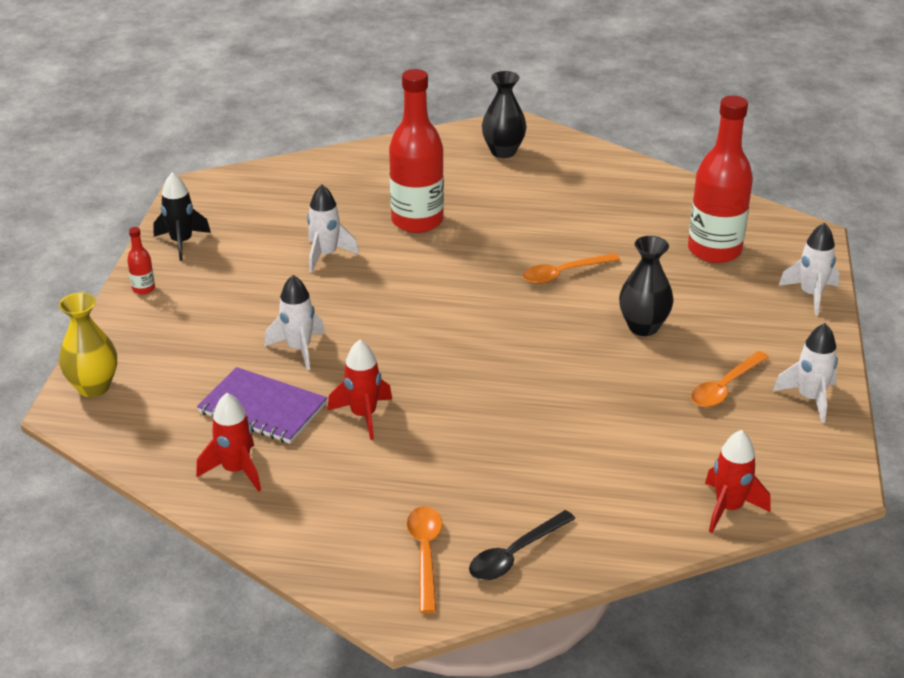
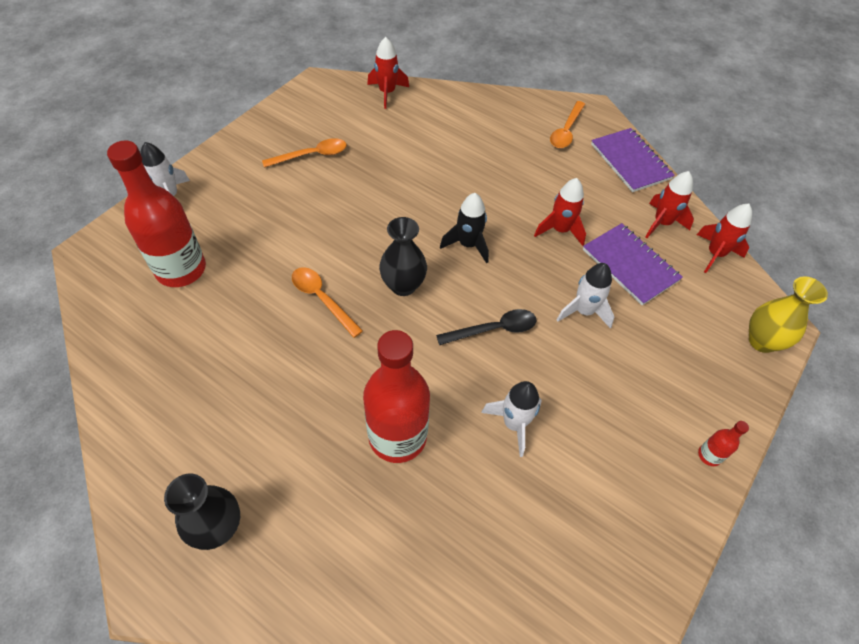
camera: 155 degrees left, 20 degrees up
black rocket [153,172,211,261] -> black rocket moved to [440,193,489,263]
black spoon [469,510,576,581] -> black spoon moved to [436,309,537,345]
orange spoon [523,253,620,284] -> orange spoon turned 135 degrees counterclockwise [292,267,363,338]
black vase [619,236,673,336] -> black vase moved to [379,217,427,296]
white rocket [773,323,838,423] -> none
none -> purple notebook [591,128,675,192]
none -> red rocket [697,204,752,273]

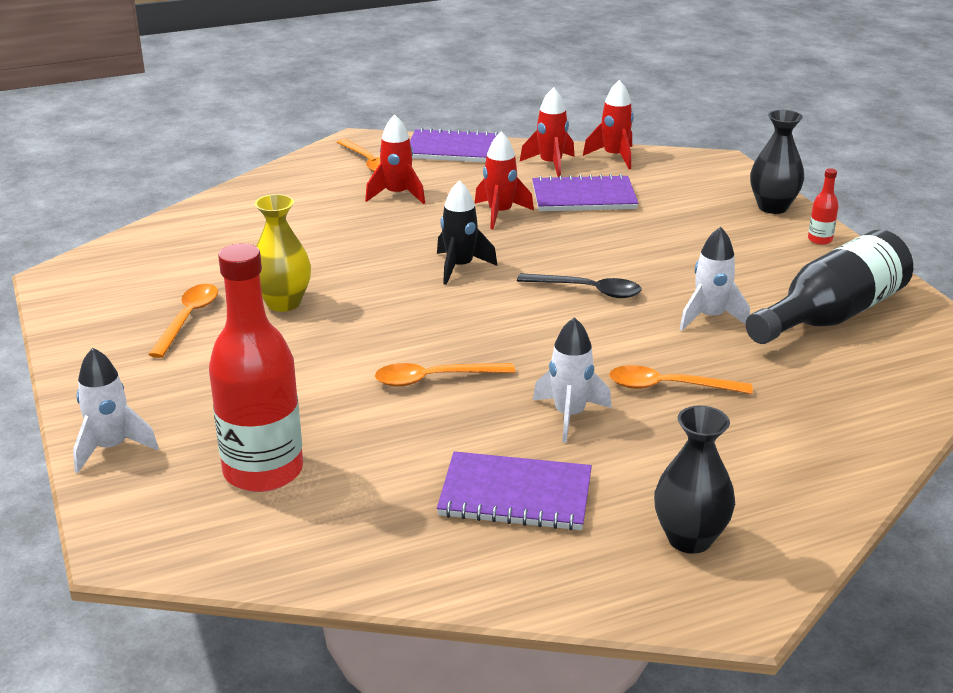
camera: 55 degrees left, 25 degrees down
red bottle [363,330,430,463] -> orange spoon [609,365,753,394]
red rocket [367,37,409,109] -> red rocket moved to [365,114,425,204]
black vase [379,217,427,296] -> black vase moved to [750,110,804,214]
black spoon [436,309,537,345] -> black spoon turned 90 degrees clockwise [517,273,642,298]
white rocket [557,263,614,329] -> white rocket moved to [533,317,612,443]
yellow vase [749,276,828,353] -> yellow vase moved to [255,194,311,312]
none -> purple notebook [437,451,592,531]
none -> black bottle [746,229,913,344]

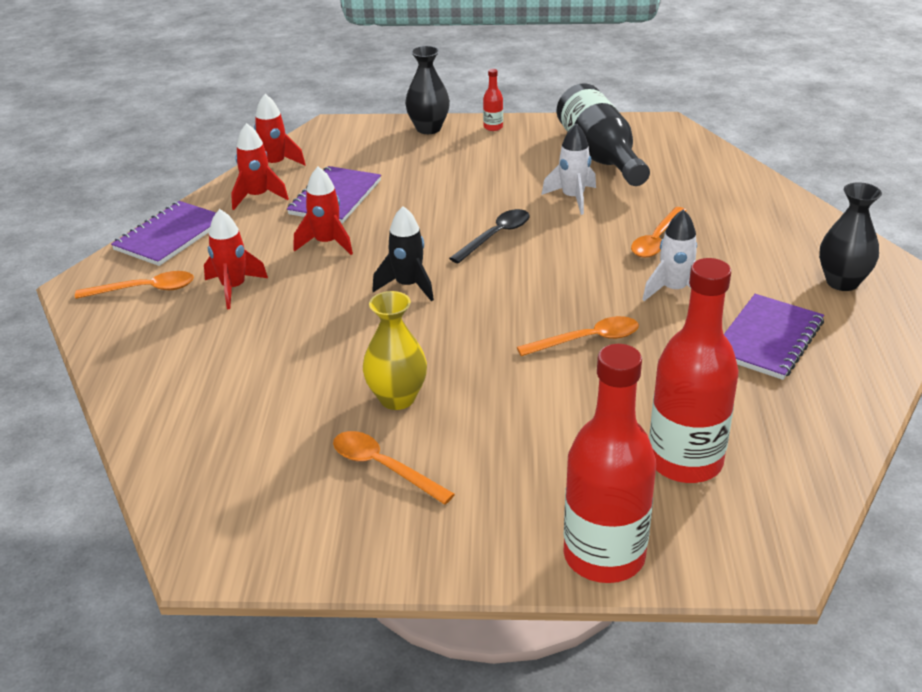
camera: 65 degrees left, 5 degrees up
white rocket [73,348,159,473] -> red bottle [563,344,656,583]
orange spoon [375,363,515,387] -> orange spoon turned 120 degrees counterclockwise [517,316,639,356]

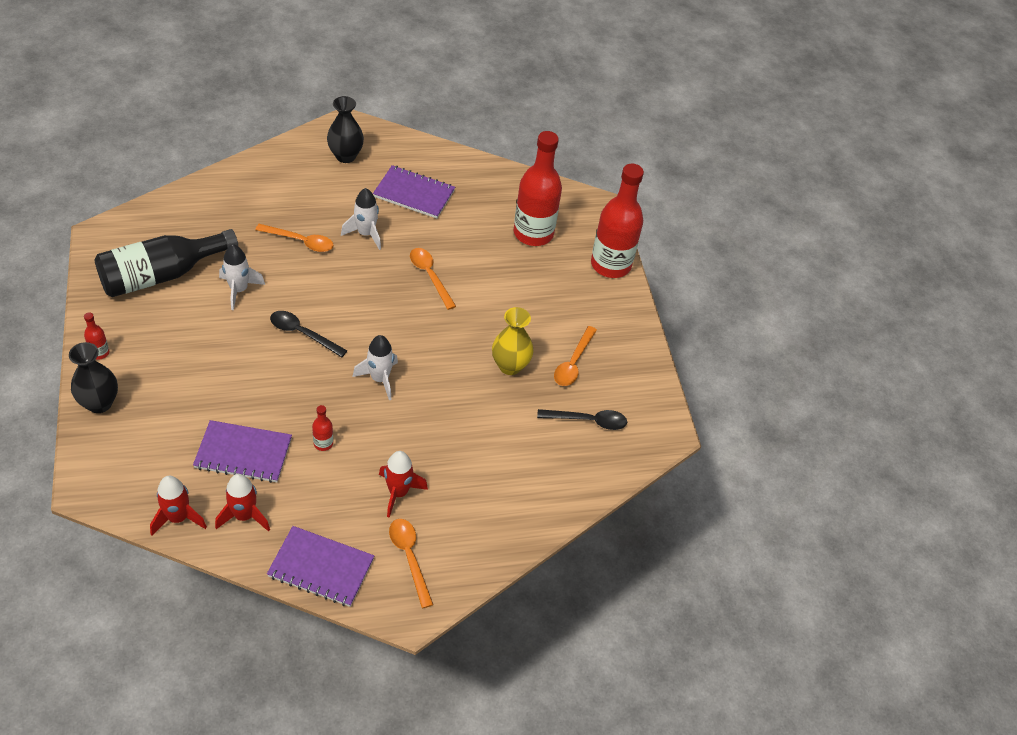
camera: 110 degrees left, 15 degrees up
red rocket [294,167,353,255] -> red bottle [312,405,333,451]
black rocket [372,206,434,301] -> white rocket [352,335,398,400]
none -> black spoon [537,409,627,430]

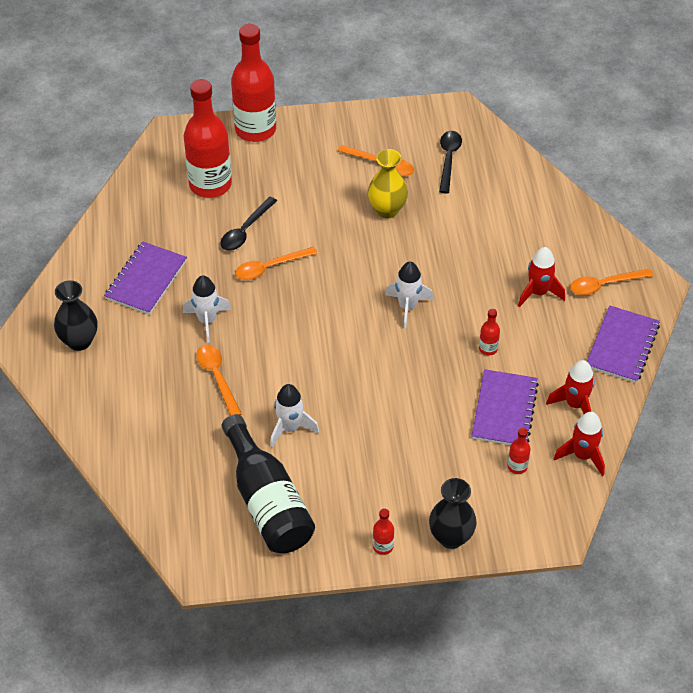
camera: 80 degrees left, 0 degrees up
orange spoon [255,224,334,252] -> orange spoon turned 45 degrees counterclockwise [197,345,242,416]
black spoon [270,311,347,357] -> black spoon moved to [221,197,277,251]
none -> red bottle [508,427,530,474]

